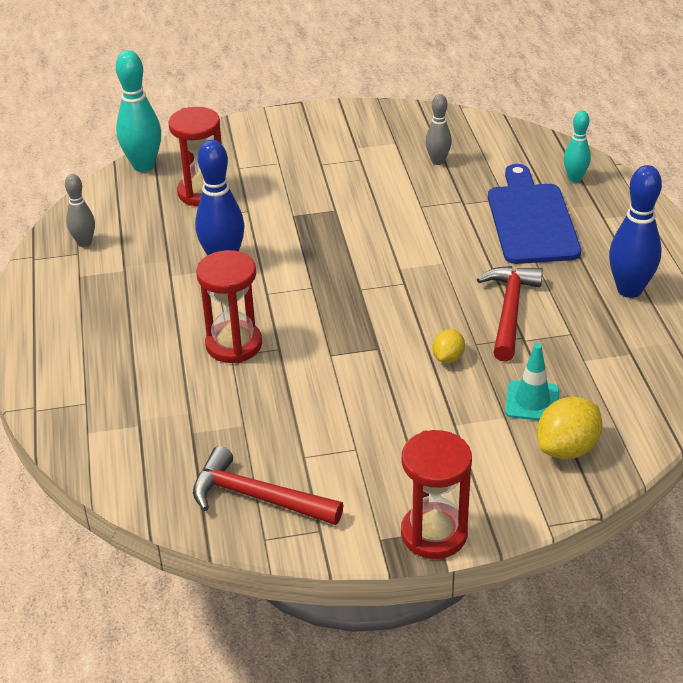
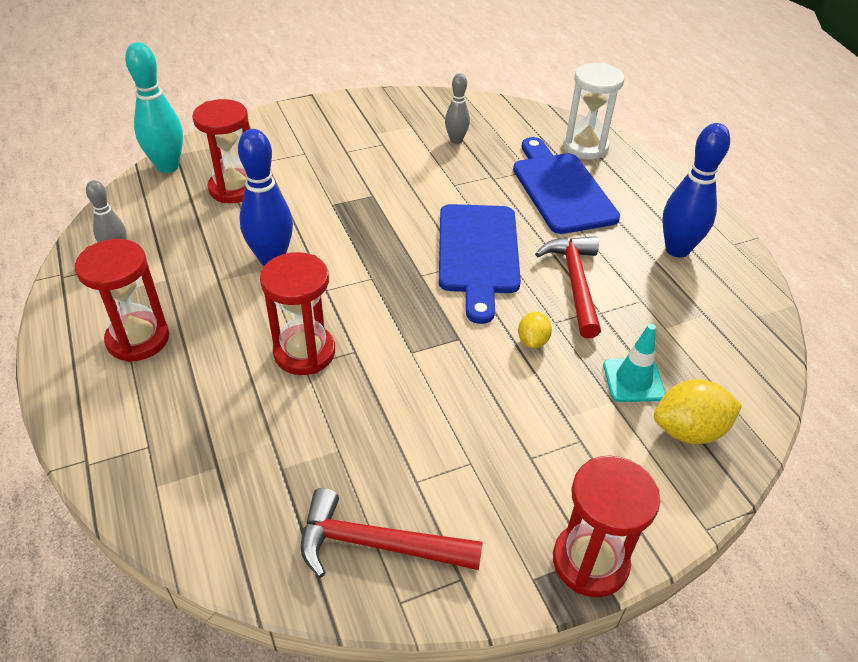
camera: 15 degrees left, 5 degrees up
yellow lemon [537,397,602,459] -> yellow lemon turned 45 degrees clockwise [654,379,742,444]
turquoise bowling pin [564,110,591,182] -> white hourglass [563,63,624,159]
none -> red hourglass [75,239,169,362]
none -> blue cutting board [439,204,521,324]

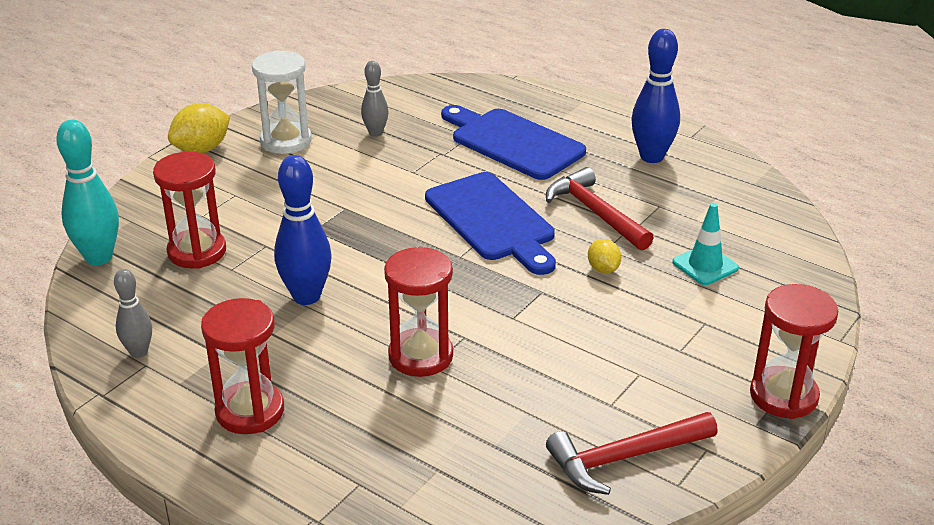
camera: 30 degrees left, 10 degrees down
white hourglass [563,63,624,159] -> white hourglass moved to [252,50,311,154]
yellow lemon [654,379,742,444] -> yellow lemon moved to [168,103,230,153]

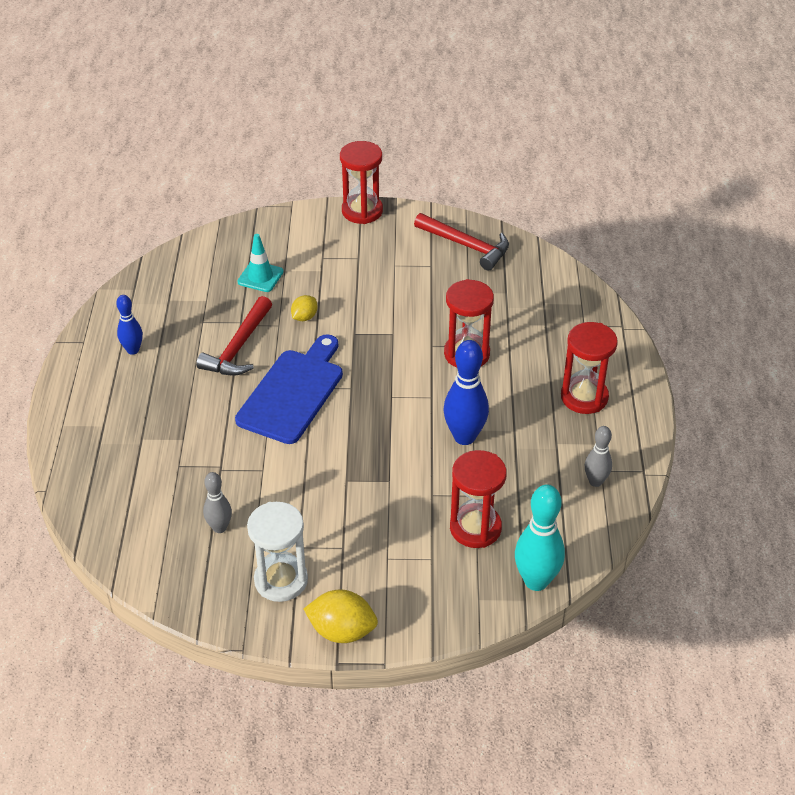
camera: 125 degrees left, 10 degrees up
blue cutting board [441,105,586,180] -> none
blue bowling pin [631,29,680,163] -> blue bowling pin [116,295,143,355], size x0.59

